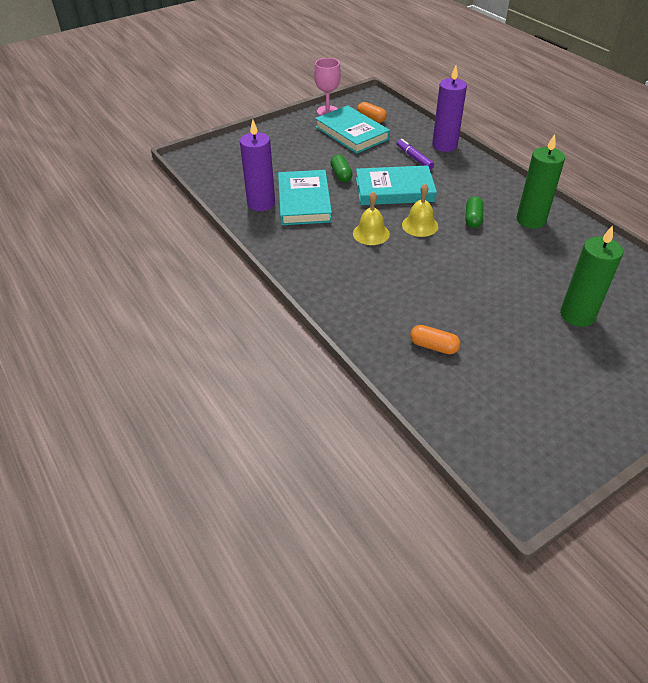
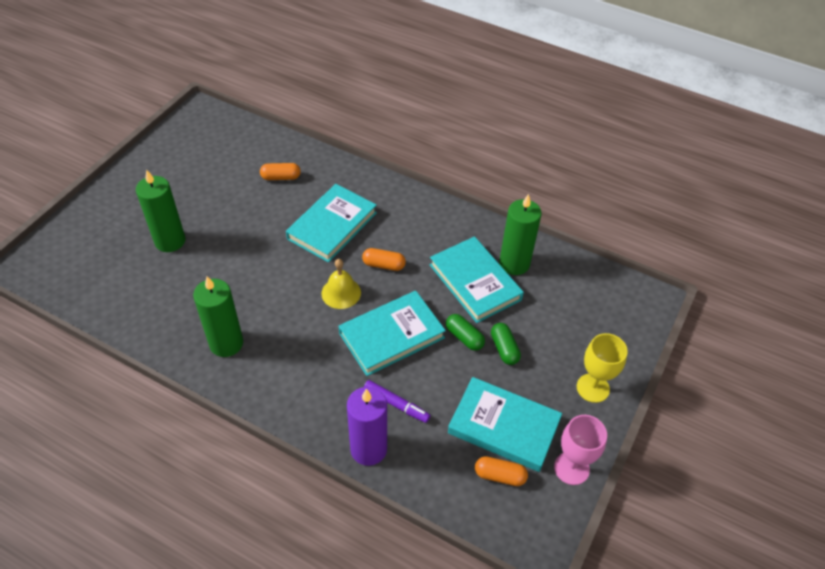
camera: 150 degrees right, 5 degrees up
purple candle [240,119,275,211] -> green candle [499,194,542,275]
yellow bell [353,191,390,245] -> orange capsule [362,248,406,271]
green capsule [465,196,484,228] -> green capsule moved to [491,323,521,365]
none -> turquoise book [286,184,377,262]
none -> yellow goblet [577,333,628,403]

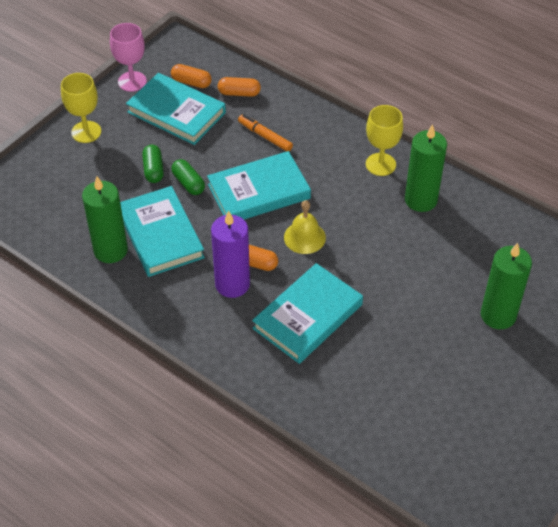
camera: 170 degrees left, 0 degrees up
orange capsule [260,163,301,180] -> orange capsule moved to [218,77,261,97]
purple candle [347,387,387,466] -> purple candle moved to [211,211,250,298]
purple marker [364,380,431,423] -> orange marker [238,115,293,151]
none -> yellow goblet [366,105,403,176]

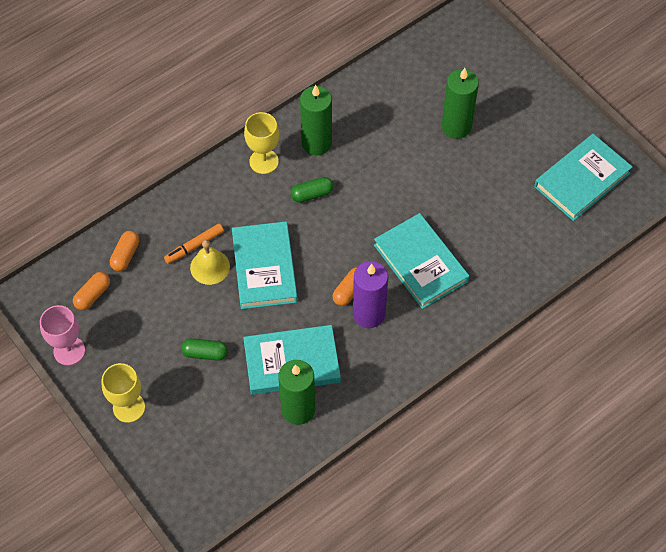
camera: 75 degrees left, 10 degrees up
turquoise book [126,73,226,145] -> turquoise book moved to [534,134,633,221]
green capsule [171,159,205,195] -> green capsule moved to [291,177,334,203]
yellow bell [284,200,326,254] -> yellow bell moved to [190,240,230,285]

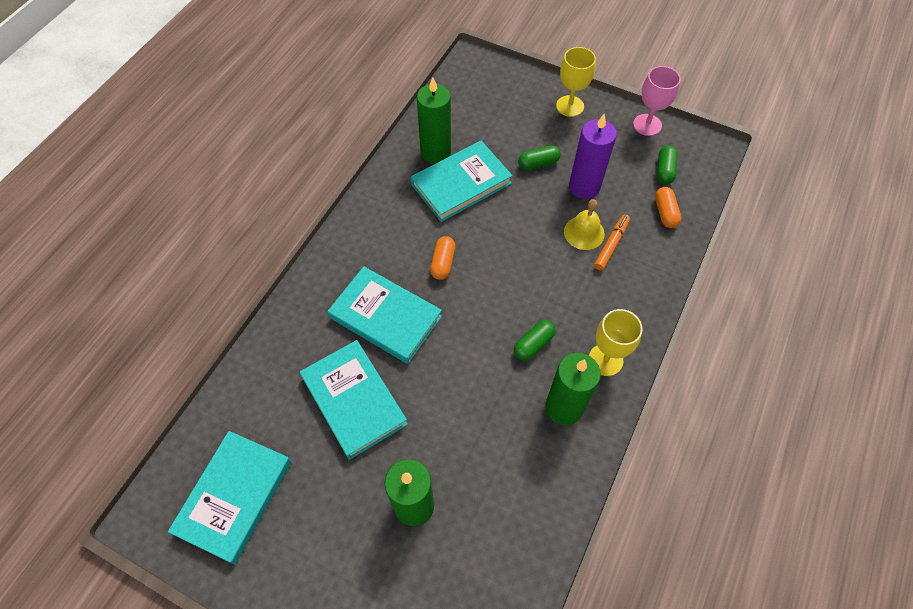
camera: 155 degrees right, 0 degrees up
orange capsule [73,272,110,310] -> green capsule [657,146,678,184]
turquoise book [232,221,298,309] -> turquoise book moved to [300,340,408,460]
purple candle [353,261,388,328] -> purple candle moved to [569,114,617,199]

